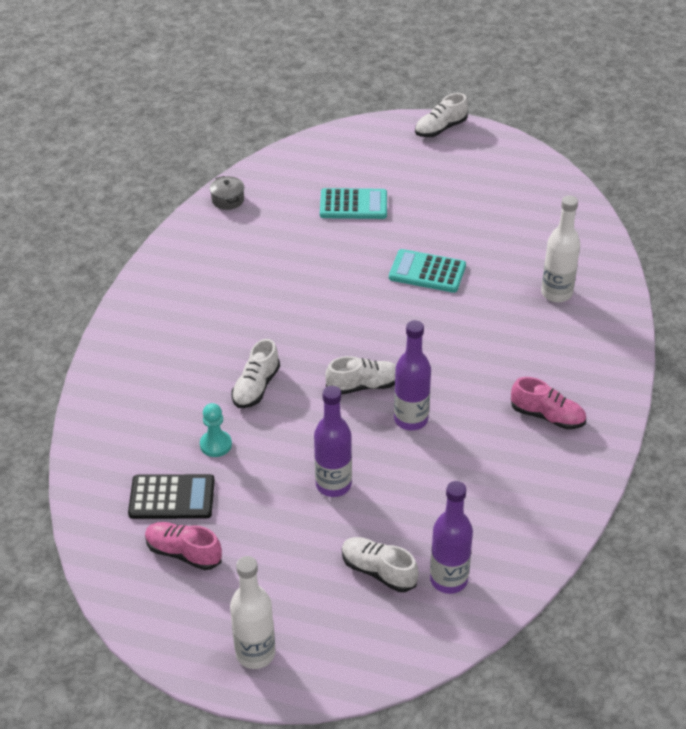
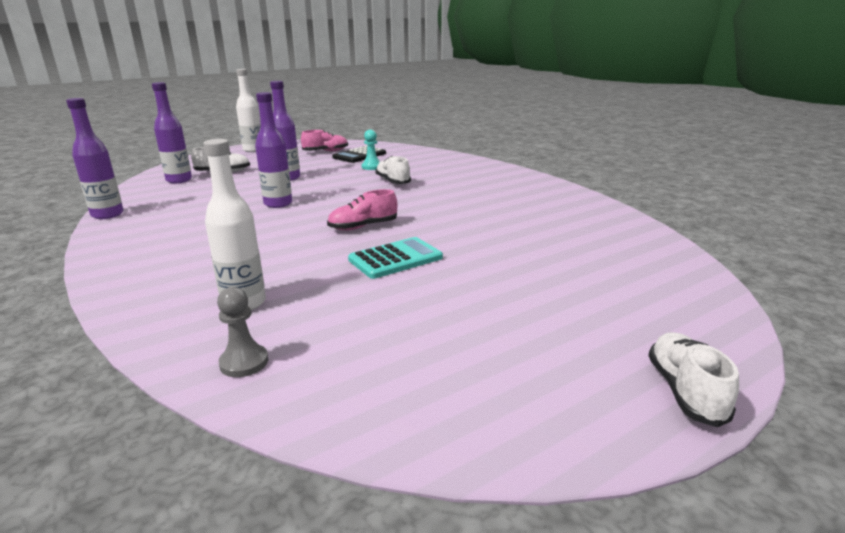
camera: 130 degrees right, 20 degrees down
grey pot [210,176,244,210] -> none
turquoise calculator [320,188,387,219] -> none
white shoe [325,356,396,395] -> none
pink shoe [511,377,586,429] -> pink shoe moved to [327,189,397,230]
none -> purple bottle [66,98,124,219]
none -> grey pawn [217,287,268,377]

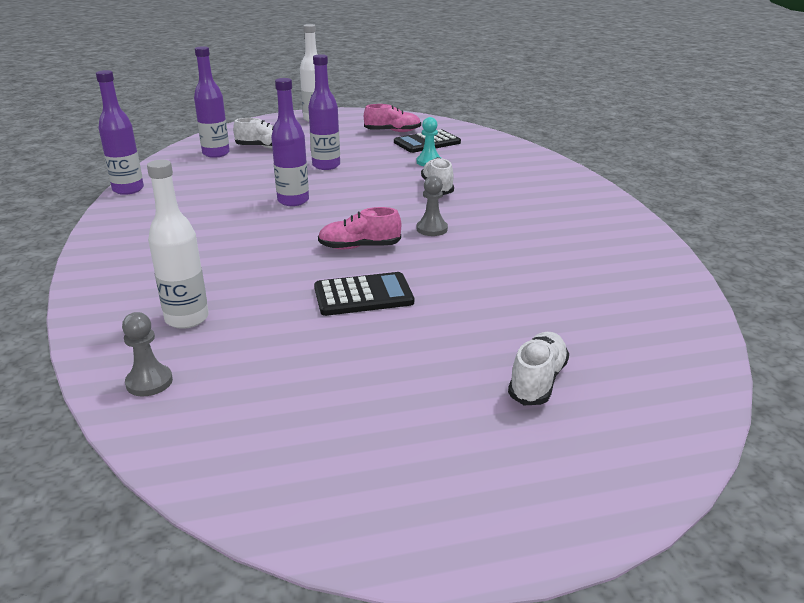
camera: 20 degrees right, 5 degrees up
turquoise calculator [348,237,443,279] -> black calculator [314,272,414,316]
white shoe [648,332,739,427] -> white shoe moved to [508,332,569,405]
none -> grey pawn [417,176,448,236]

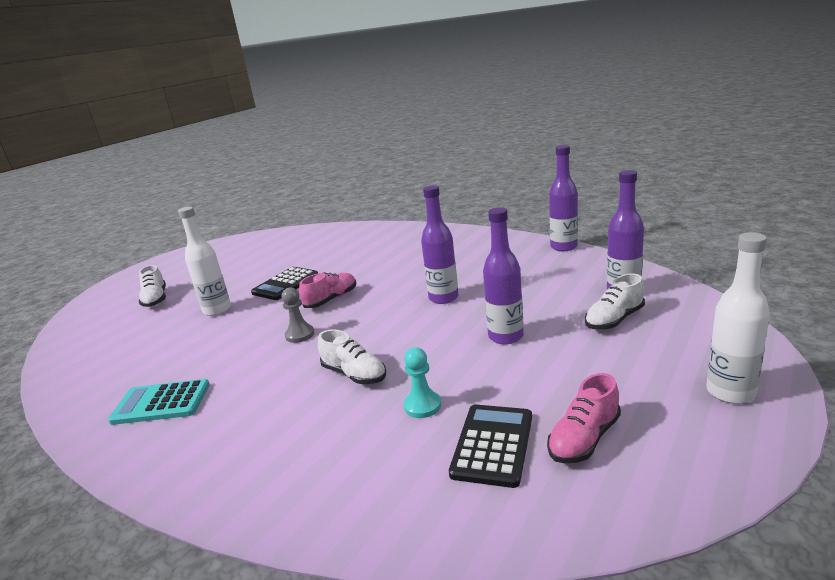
camera: 140 degrees right, 5 degrees down
grey pawn [122,312,173,396] -> none
white bottle [147,160,209,329] -> white bottle moved to [178,207,231,316]
none -> turquoise calculator [108,379,210,425]

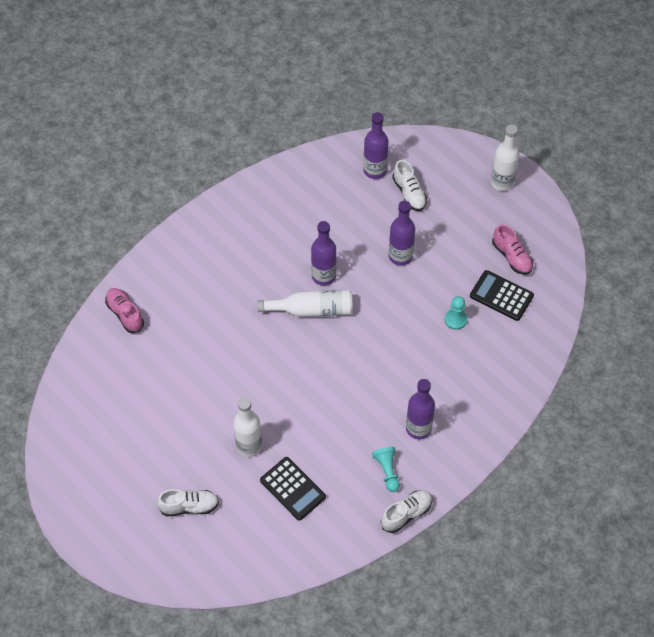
camera: 80 degrees left, 35 degrees up
turquoise calculator [108,379,210,425] -> turquoise pawn [372,447,400,492]
black calculator [251,267,318,300] -> black calculator moved to [260,457,326,521]
grey pawn [281,288,314,343] -> none
pink shoe [299,272,356,308] -> pink shoe moved to [105,288,144,333]
white shoe [318,329,386,384] -> white shoe moved to [381,490,433,533]
purple bottle [549,145,578,251] -> purple bottle moved to [406,379,435,439]
none -> white bottle [257,290,353,317]

